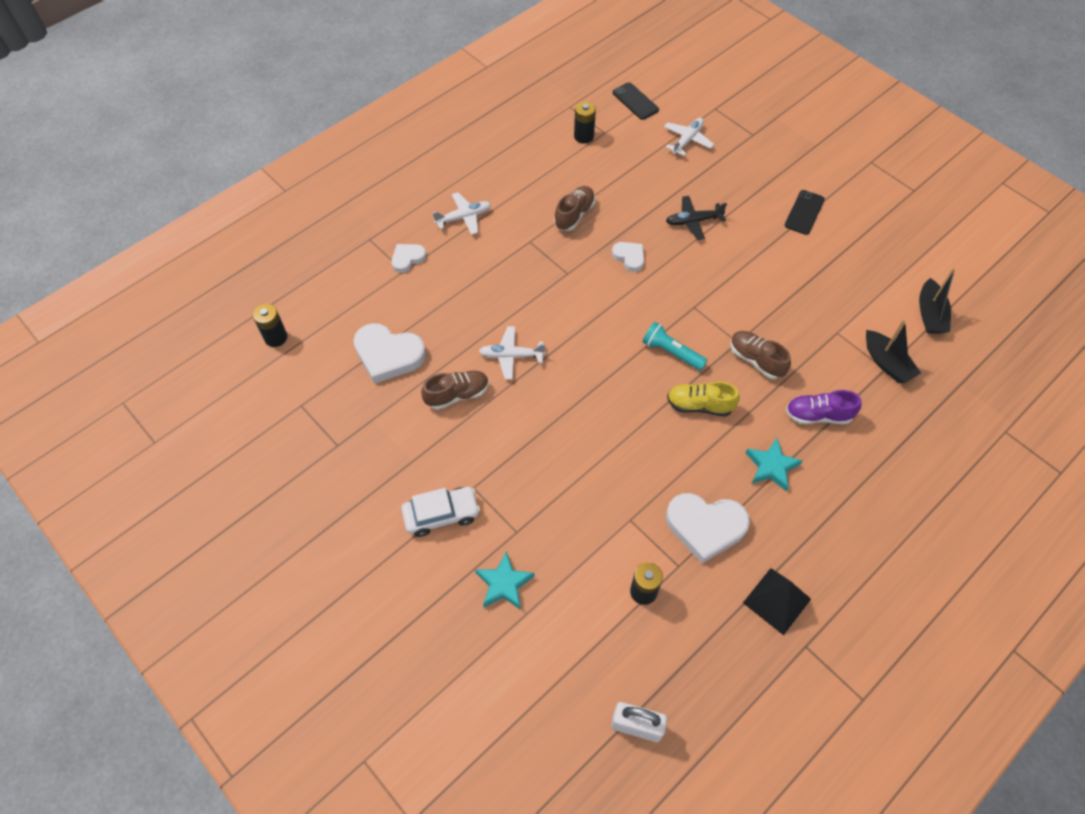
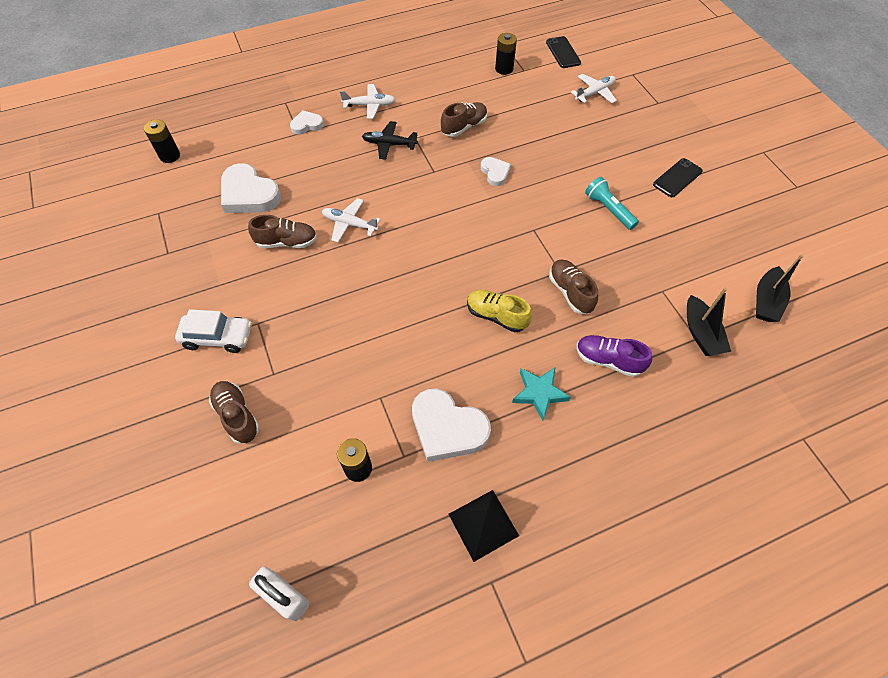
camera: 20 degrees right, 0 degrees up
turquoise star [475,551,534,610] -> brown shoe [209,381,260,444]
turquoise flashlight [642,322,708,371] -> turquoise flashlight moved to [585,177,639,230]
black plane [666,196,727,240] -> black plane moved to [362,121,418,160]

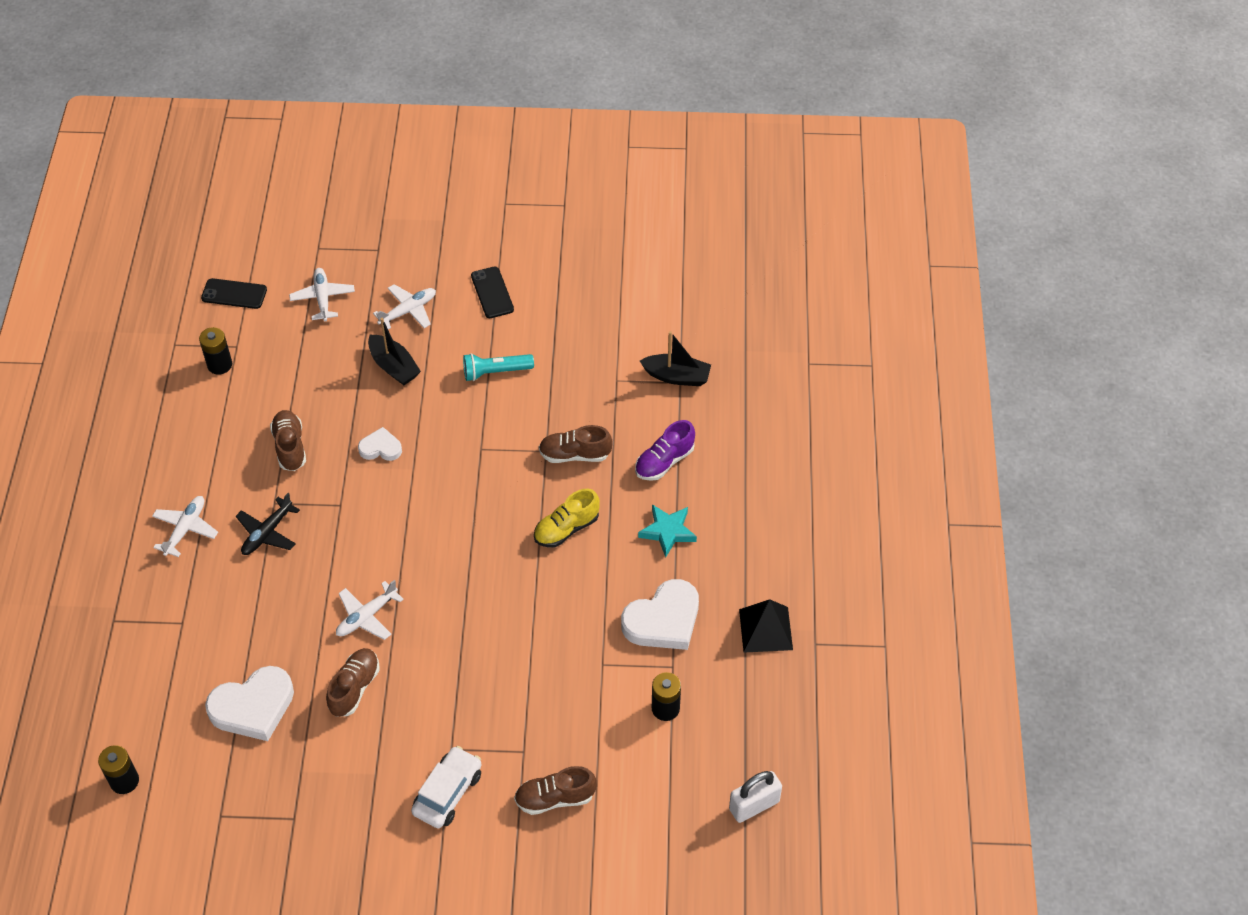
camera: 65 degrees left, 5 degrees down
white heart [290,110,324,135] -> none
black boat [756,254,803,322] -> black boat moved to [368,318,421,385]
none -> white plane [373,284,436,329]

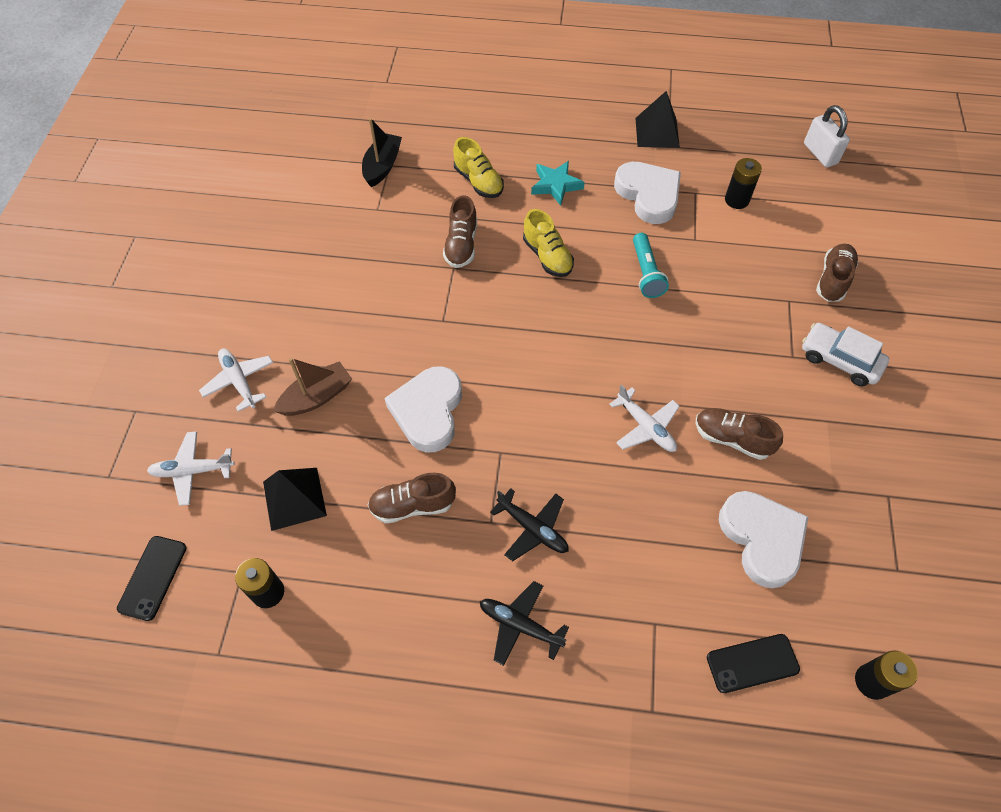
camera: 85 degrees left, 5 degrees up
white plane [152,496,218,557] -> black plane [480,581,569,666]
white heart [358,427,402,461] -> white heart [384,366,462,452], size x1.84
black boat [368,318,421,385] -> brown boat [273,357,352,416]
turquoise flashlight [463,353,534,381] -> turquoise flashlight moved to [633,233,669,298]
black phone [471,267,514,318] -> black phone moved to [707,634,800,693]
brown shoe [514,766,597,815] -> brown shoe turned 150 degrees counterclockwise [816,244,859,302]
purple shoe [635,420,695,481] -> yellow shoe [453,137,504,198]
none -> black pyramid [263,468,327,531]

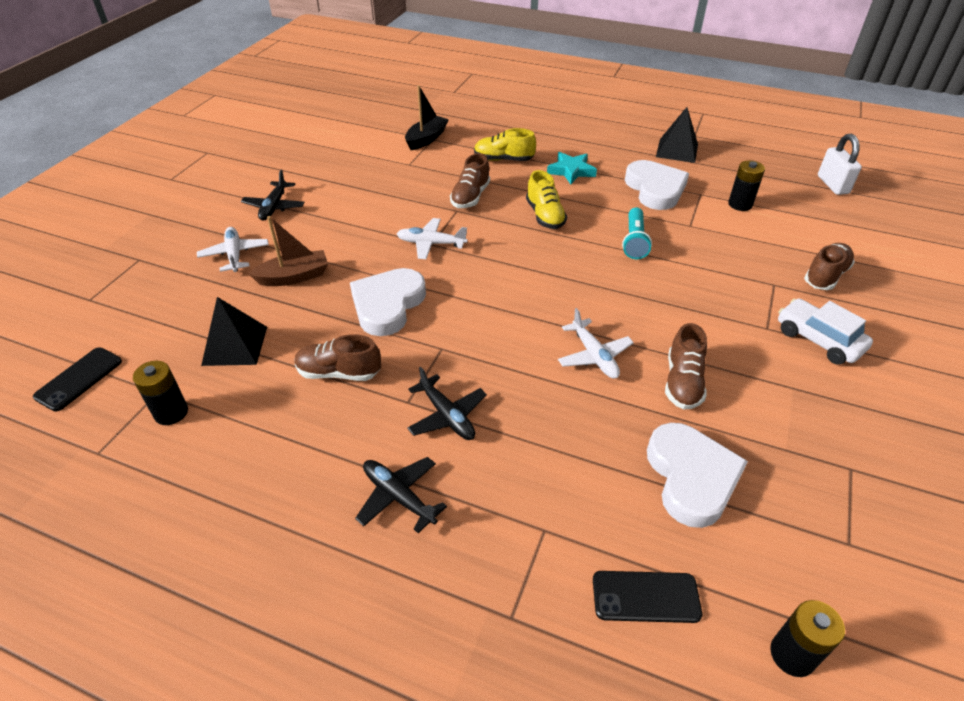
camera: 15 degrees right, 15 degrees down
white plane [147,431,235,506] -> white plane moved to [397,218,468,259]
yellow shoe [453,137,504,198] -> yellow shoe turned 120 degrees clockwise [474,128,536,161]
brown shoe [696,408,783,460] -> brown shoe turned 120 degrees counterclockwise [665,323,707,410]
none -> black plane [241,170,305,221]

